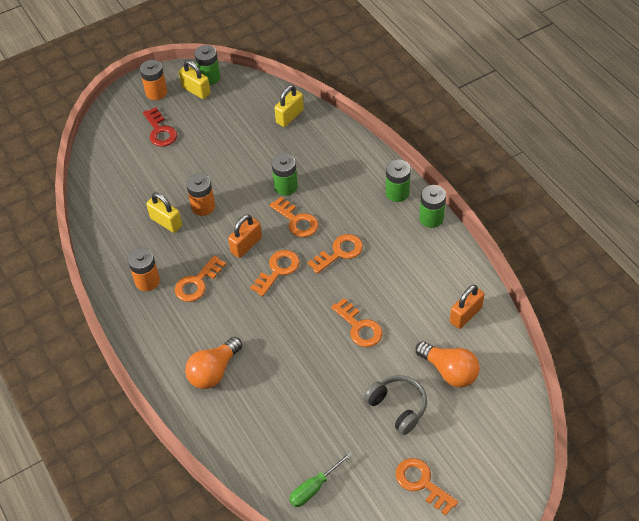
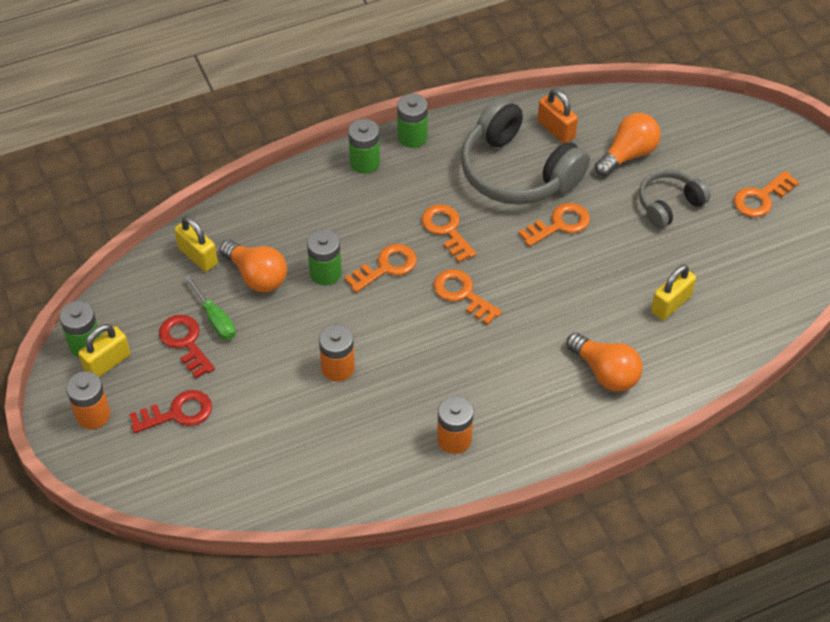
camera: 85 degrees left, 0 degrees up
yellow padlock [146,193,182,233] -> yellow padlock moved to [651,264,696,320]
orange key [175,255,226,302] -> none
orange padlock [228,214,262,258] -> none
green screwdriver [289,451,353,507] -> green screwdriver moved to [185,275,236,340]
none -> red key [159,315,215,378]
none -> orange light bulb [220,240,287,293]
none -> grey headphones [461,97,590,205]

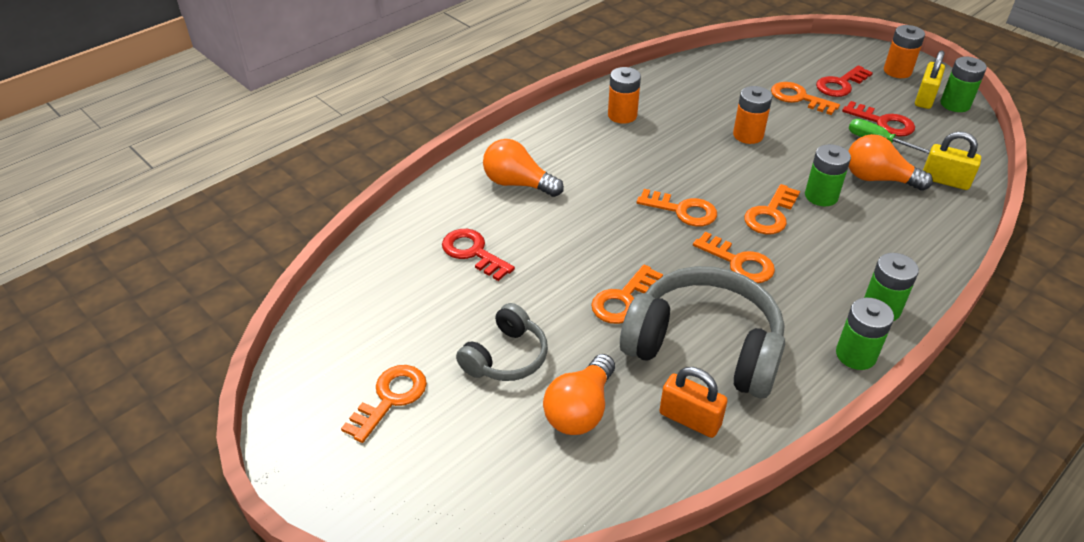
camera: 160 degrees right, 10 degrees down
yellow padlock [651,264,696,320] -> red key [442,229,515,281]
none -> orange key [771,82,840,115]

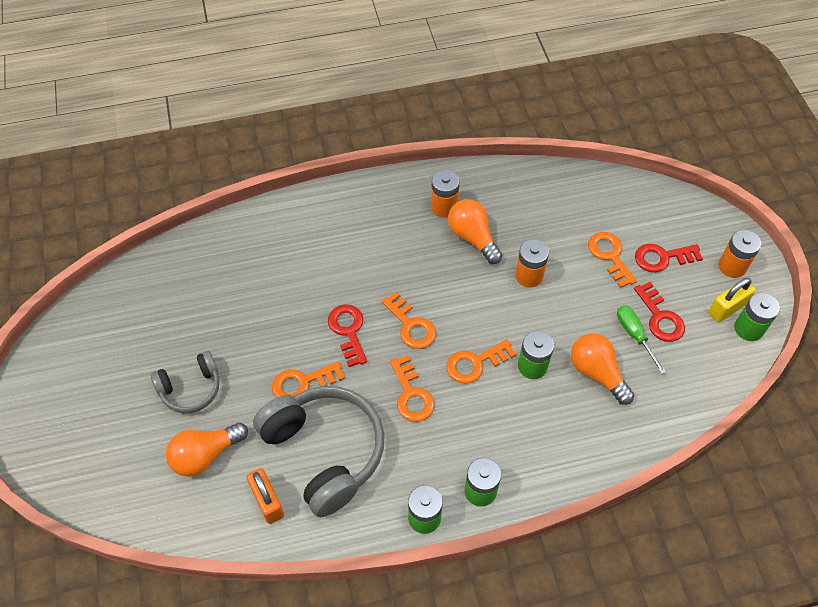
camera: 30 degrees right, 15 degrees up
orange key [341,365,427,443] -> none
red key [442,229,515,281] -> red key moved to [328,304,367,367]
orange light bulb [483,139,564,197] -> orange light bulb moved to [448,199,502,264]
yellow padlock [923,131,981,190] -> none

